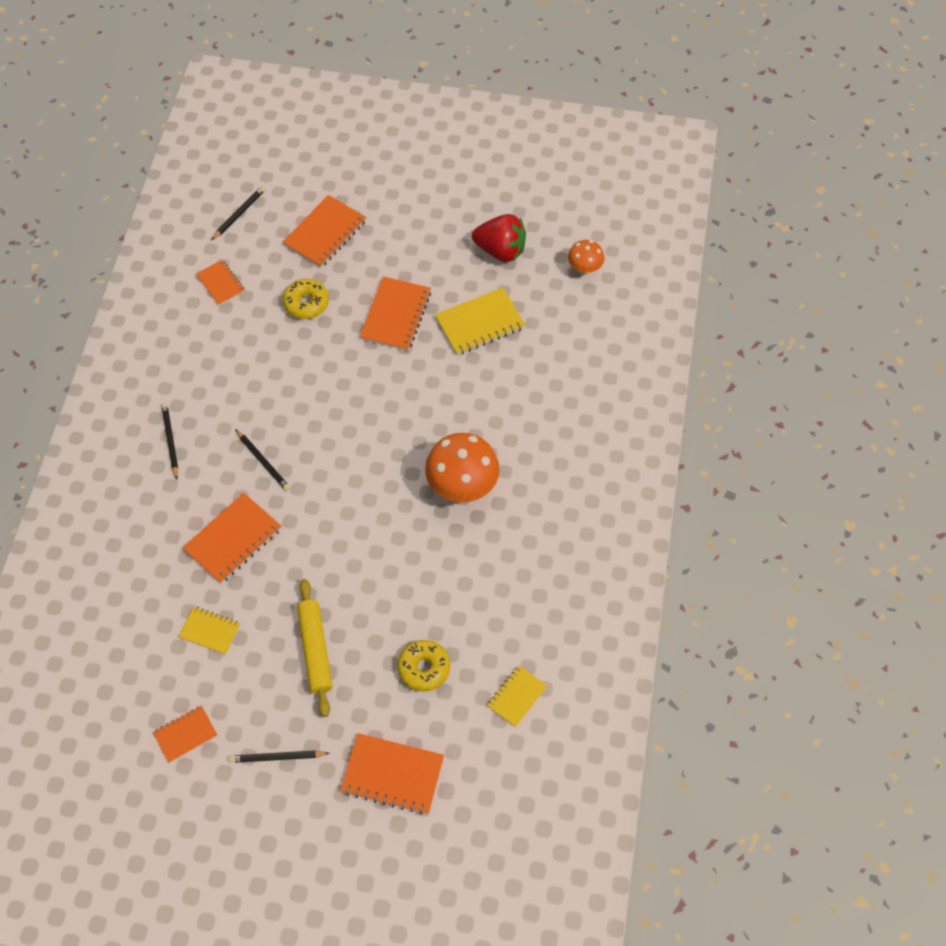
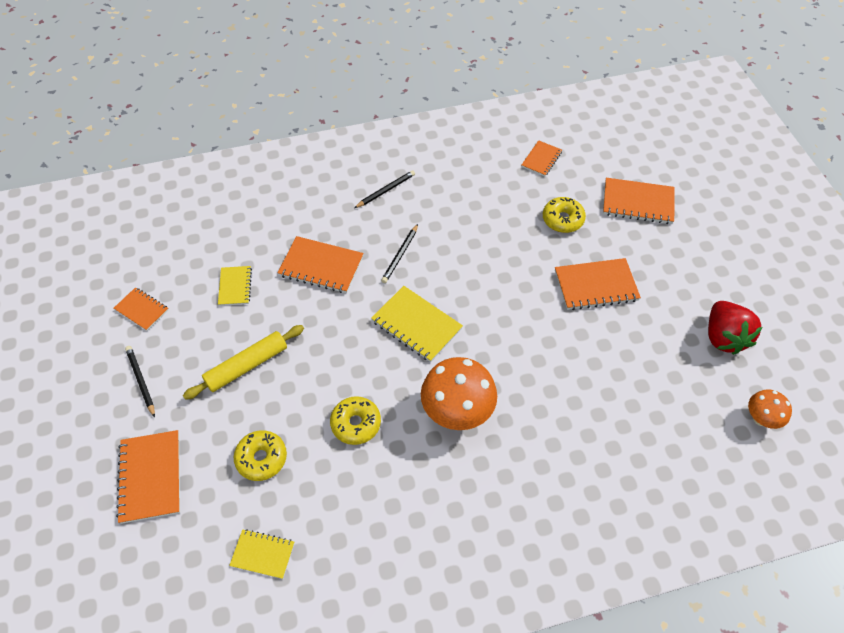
camera: 65 degrees right, 5 degrees down
black pencil [211,186,266,240] -> none
yellow notebook [435,288,525,355] -> yellow notebook moved to [371,286,463,362]
none -> yellow donut [330,396,381,445]

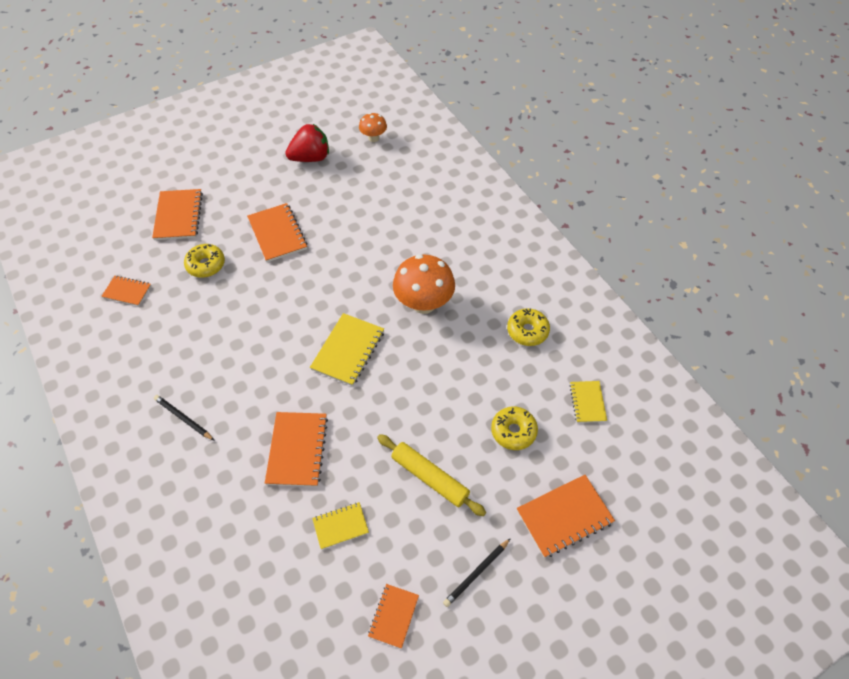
camera: 105 degrees left, 0 degrees up
yellow donut [330,396,381,445] -> yellow donut moved to [507,308,550,346]
black pencil [381,224,418,283] -> none

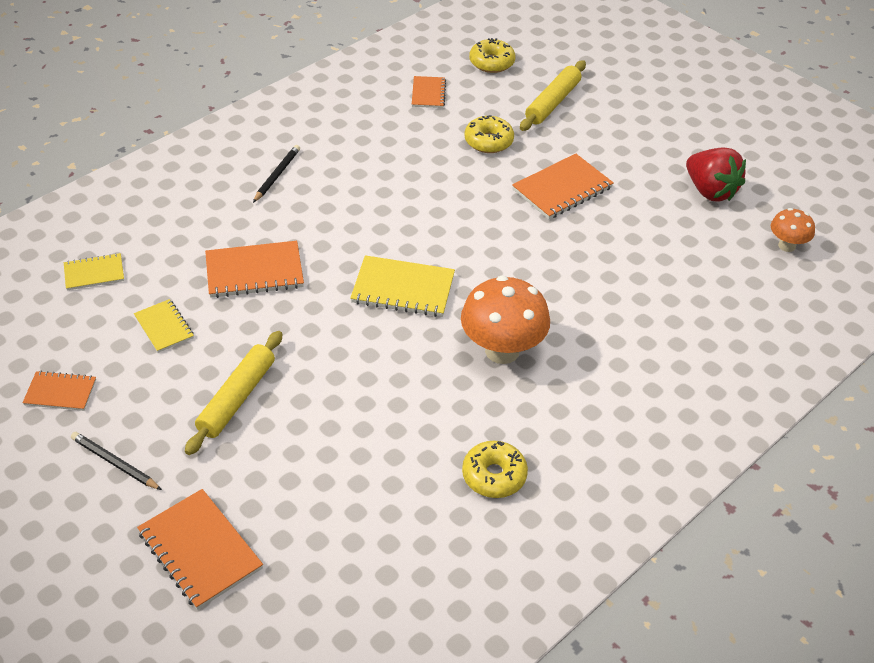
camera: 75 degrees right, 10 degrees down
orange notebook [152,189,203,240] -> yellow rolling pin [520,60,586,131]
yellow donut [491,406,538,450] -> yellow donut moved to [469,38,516,73]
yellow notebook [569,381,607,423] -> yellow notebook moved to [64,253,124,291]

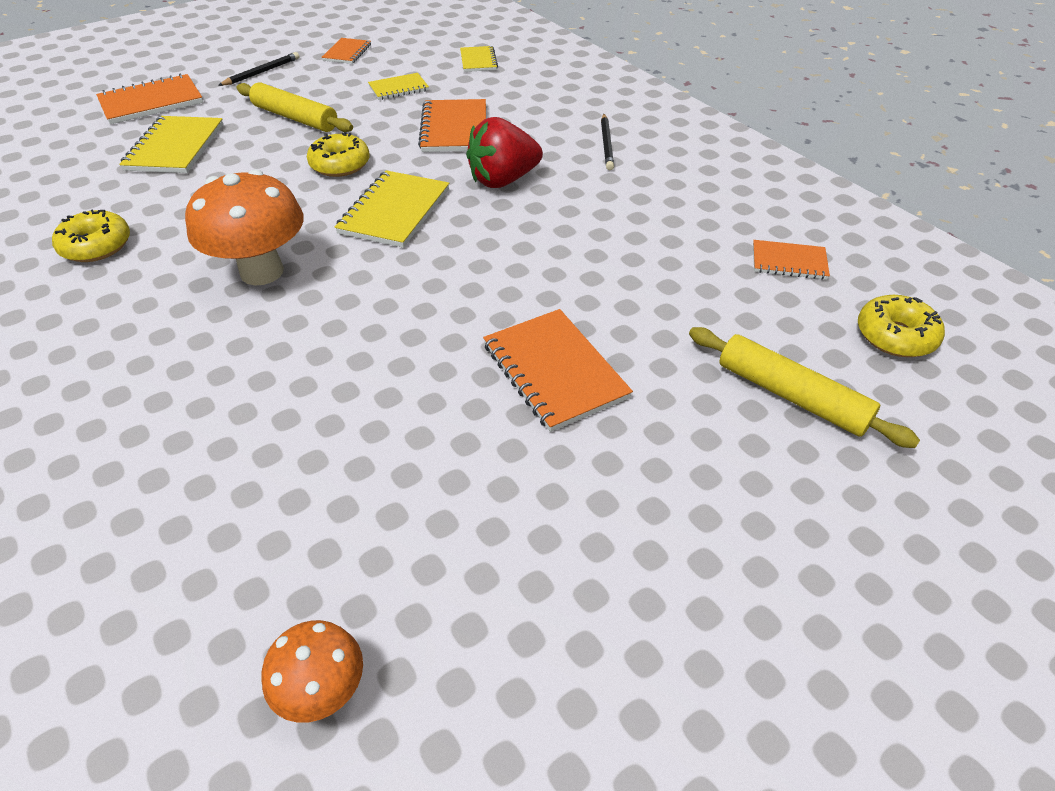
camera: 100 degrees right, 0 degrees up
black pencil [253,145,300,203] -> black pencil turned 60 degrees clockwise [601,114,614,170]
yellow donut [465,115,514,153] -> yellow donut moved to [307,132,370,177]
red strawberry [686,147,746,202] -> red strawberry moved to [466,117,543,188]
none -> yellow notebook [119,116,223,173]

